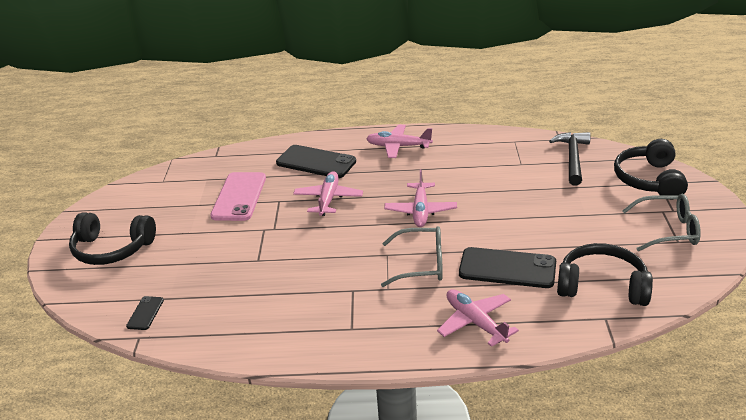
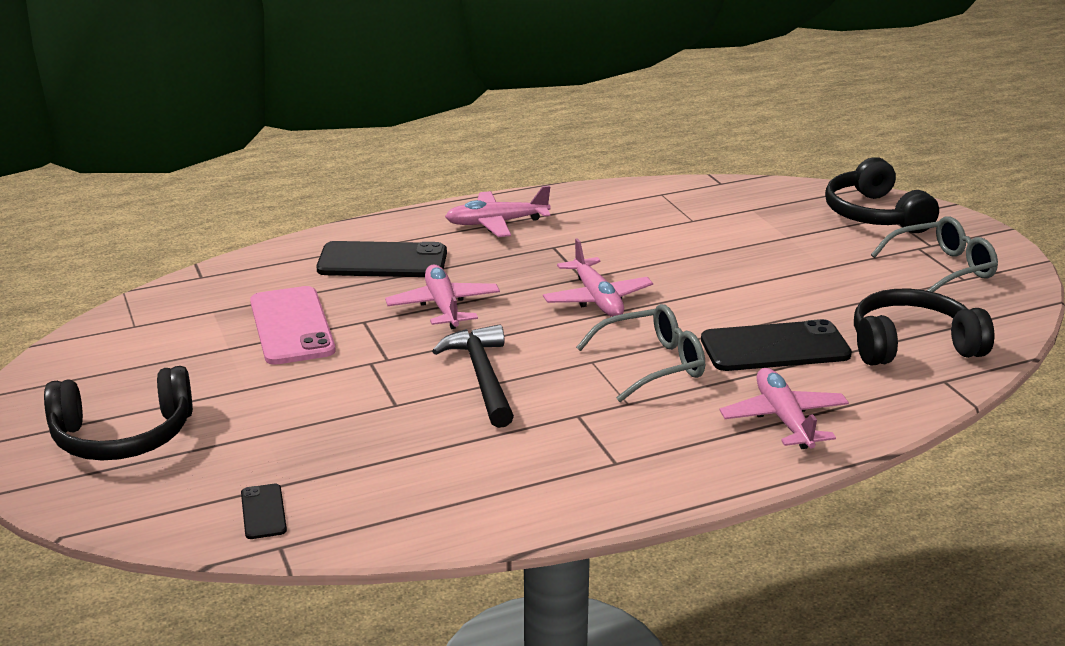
camera: 25 degrees left, 5 degrees down
pink plane [437,289,519,347] -> pink plane turned 45 degrees clockwise [720,368,849,449]
black hammer [549,132,591,186] -> black hammer moved to [432,324,514,428]

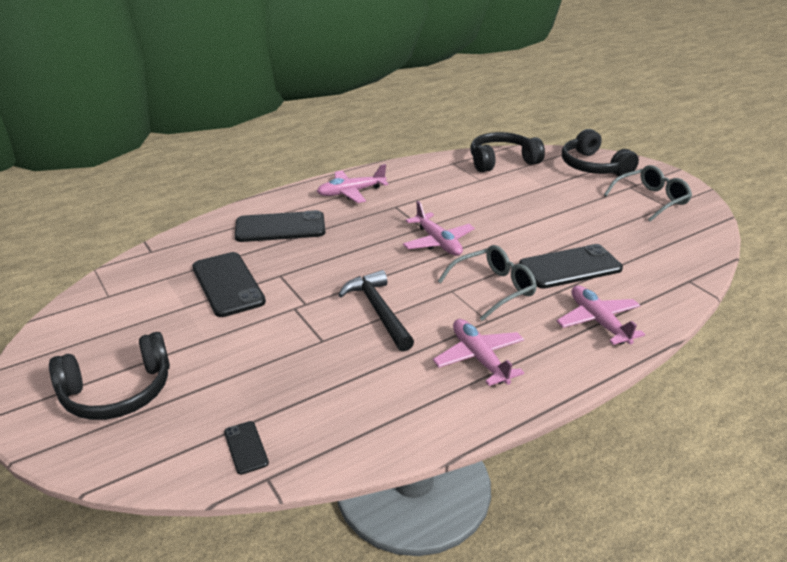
camera: 10 degrees left, 5 degrees up
pink phone [250,286,336,365] -> black phone [192,252,266,317]
pink plane [385,265,500,329] -> pink plane moved to [433,319,524,386]
black headphones [854,289,994,366] -> black headphones moved to [470,132,545,172]

